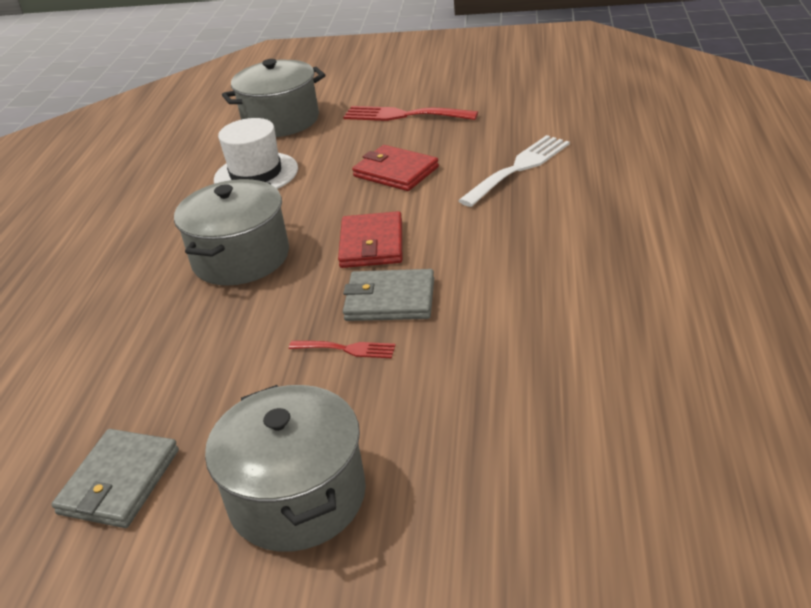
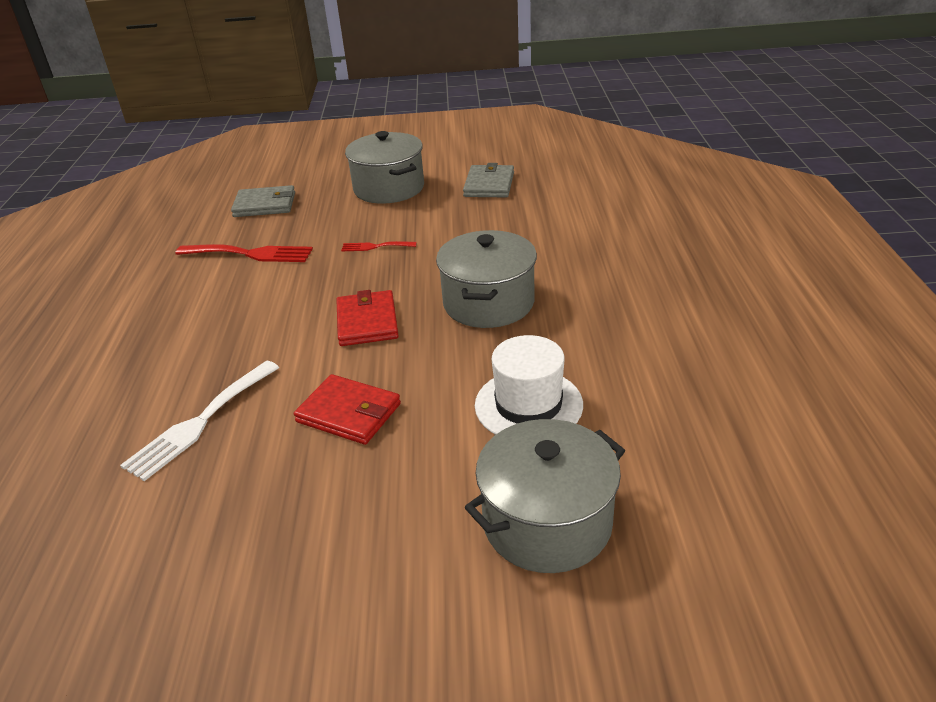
camera: 170 degrees right, 0 degrees up
red fork [343,106,478,121] -> red fork moved to [175,244,313,262]
grey wallet [343,269,434,321] -> grey wallet moved to [231,185,295,217]

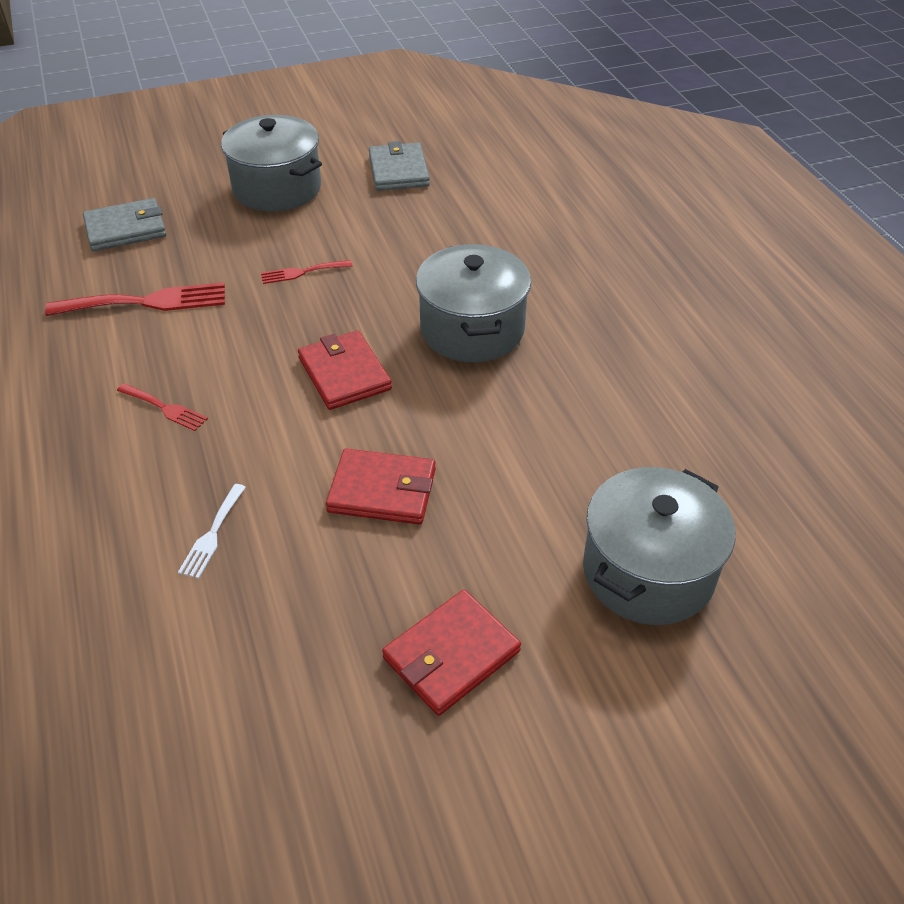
camera: 20 degrees left, 10 degrees up
white fork [120,361,279,481] -> white fork [178,484,246,579], size x0.54
white hat [475,335,583,435] -> none
none -> red fork [117,384,208,431]
none -> red wallet [382,590,521,716]

